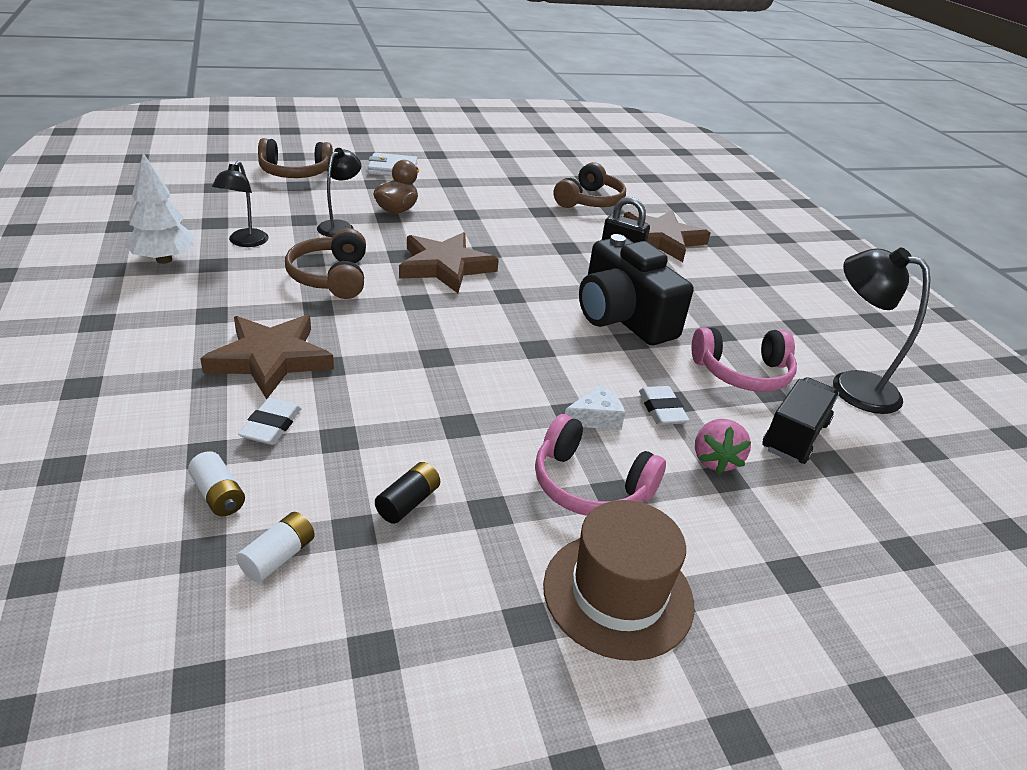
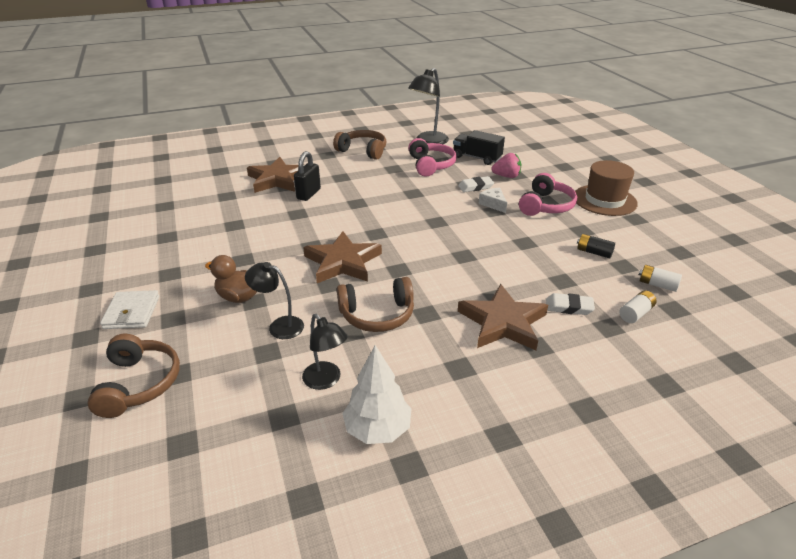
camera: 90 degrees left, 0 degrees up
black lamp [212,161,269,247] -> black lamp turned 45 degrees clockwise [302,314,347,390]
brown headphones [553,162,626,208] -> brown headphones moved to [333,130,387,160]
black camera [579,234,694,345] -> none

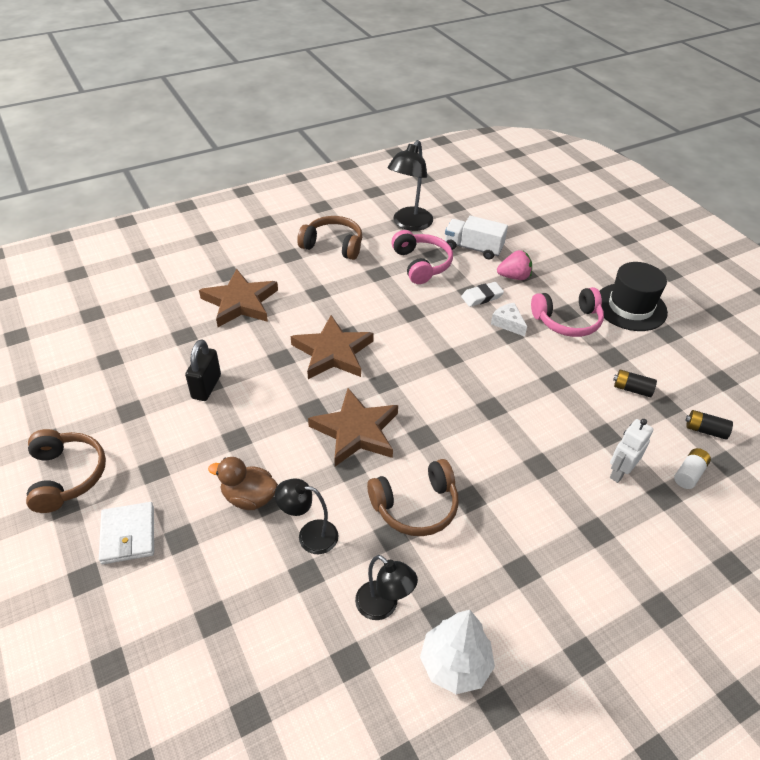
camera: 10 degrees left, 10 degrees up
brown headphones [88,334,180,418] -> brown headphones moved to [26,429,106,513]
black padlock [294,151,321,201] -> black padlock moved to [185,339,221,401]
black truck [453,130,505,165] -> white truck [445,216,508,260]
brown star [458,284,548,350] -> brown star moved to [291,315,374,379]
pink headphones [519,173,577,216] -> pink headphones turned 60 degrees clockwise [531,287,604,337]
white eraser [546,293,595,315] -> white robot [610,419,653,483]
brown hat [575,160,638,216] -> black hat [599,262,668,331]
white battery [639,265,682,292] -> black battery [686,410,733,440]

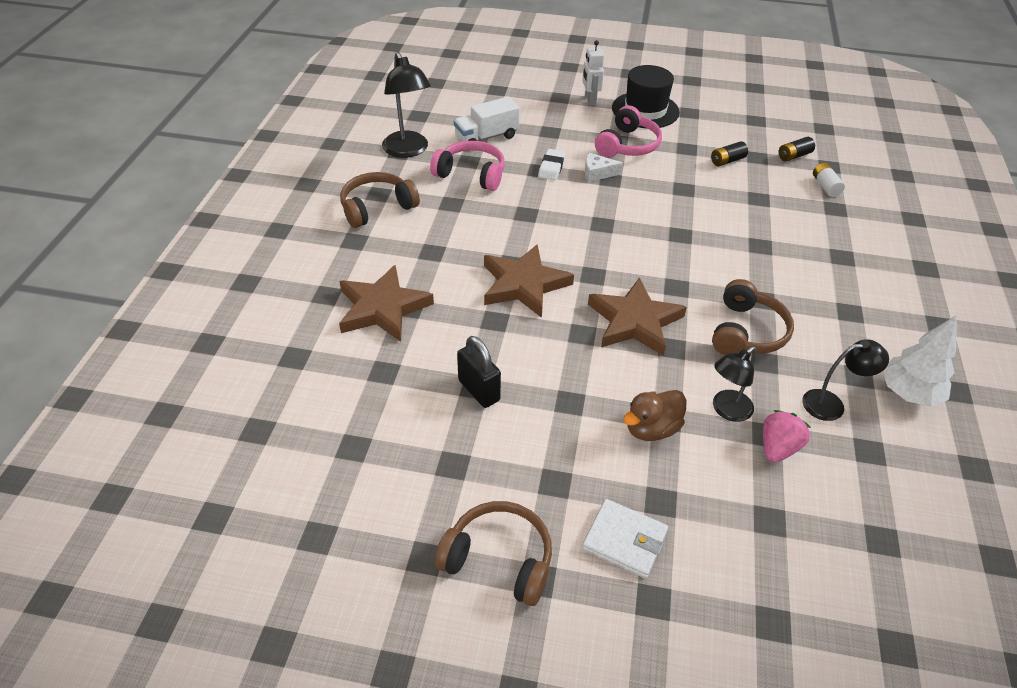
camera: 50 degrees left, 0 degrees up
pink strawberry [497,250,532,280] -> pink strawberry moved to [763,410,811,462]
white robot [610,419,653,483] -> white robot moved to [582,40,604,105]

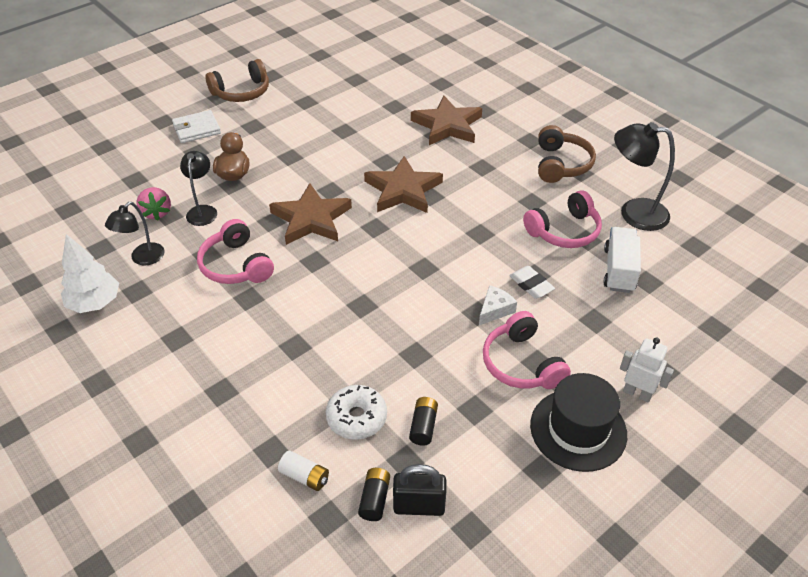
camera: 130 degrees right, 0 degrees up
black padlock [457,336,501,408] -> black padlock moved to [393,464,446,516]
brown headphones [712,279,794,355] -> pink headphones [197,219,274,284]
none -> white donut [326,385,387,440]

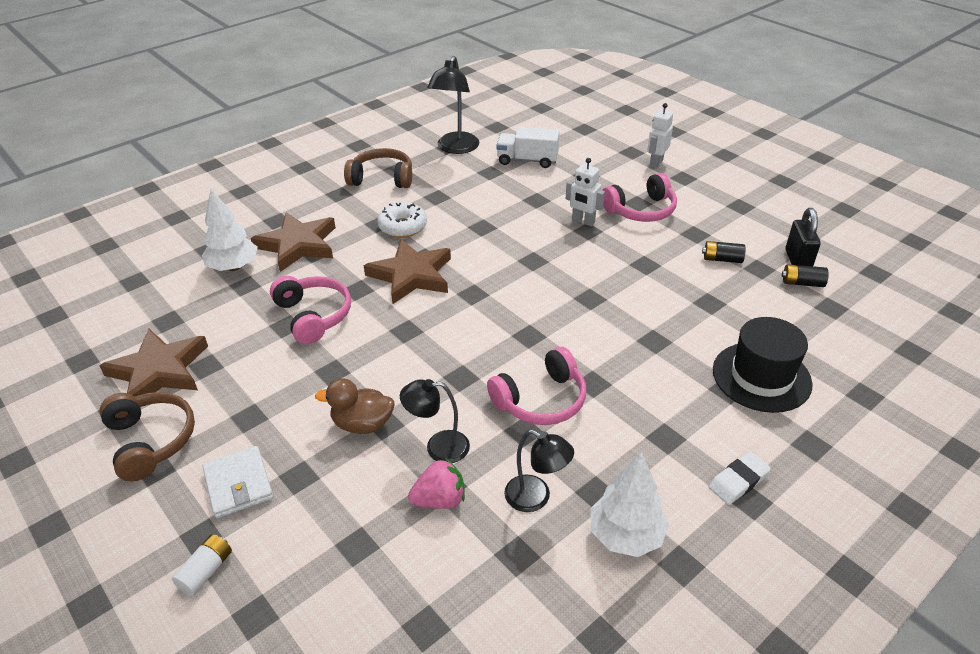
camera: 90 degrees left, 5 degrees down
brown star [269,183,352,245] -> brown star moved to [99,329,208,397]
white battery [278,451,329,491] -> white battery moved to [172,534,232,596]
white donut [326,385,387,440] -> white donut moved to [377,202,427,238]
white cheese [479,285,517,325] -> white robot [566,158,605,226]
white eraser [509,266,555,299] -> white eraser moved to [708,452,771,505]
pink headphones [523,190,602,248] -> pink headphones moved to [270,276,351,344]
black hat [530,373,627,472] -> black hat moved to [713,317,813,413]
none -> white tree [202,189,258,271]

